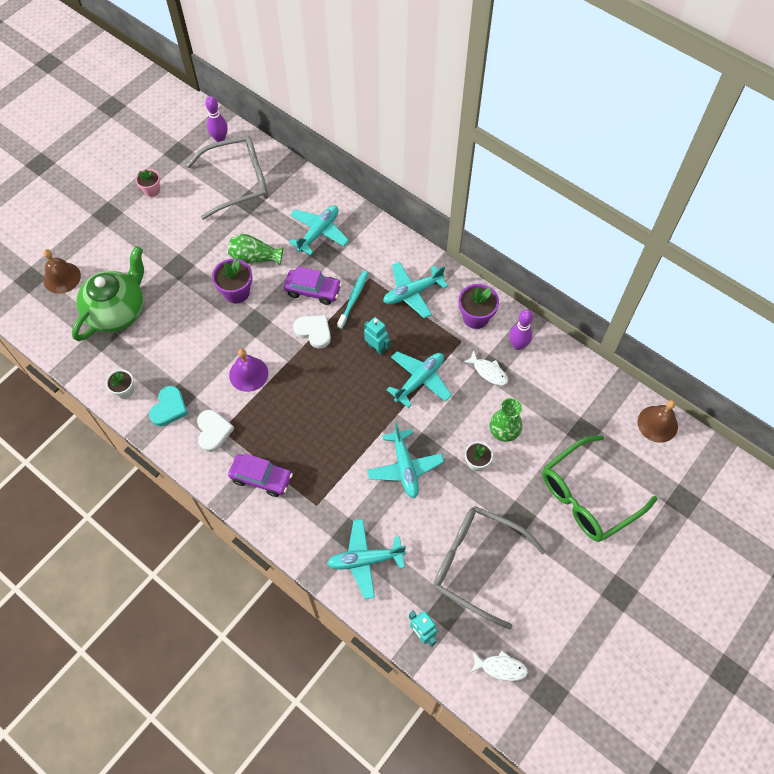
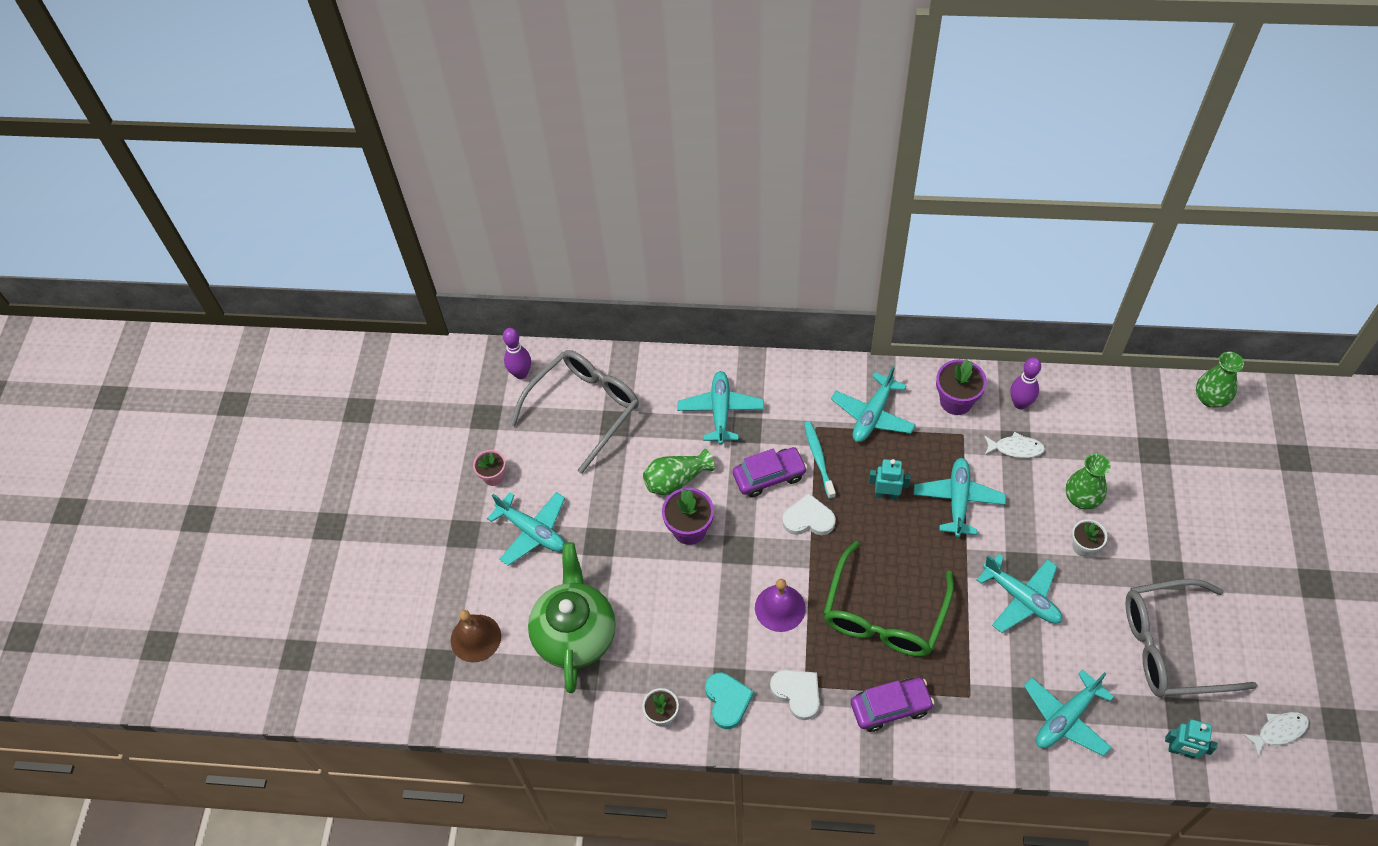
camera: 30 degrees left, 5 degrees down
green glasses [542,435,657,542] -> green glasses moved to [823,541,954,657]
brown bell [638,400,678,443] -> green vase [1196,352,1244,408]
none -> turquoise plane [487,492,565,566]

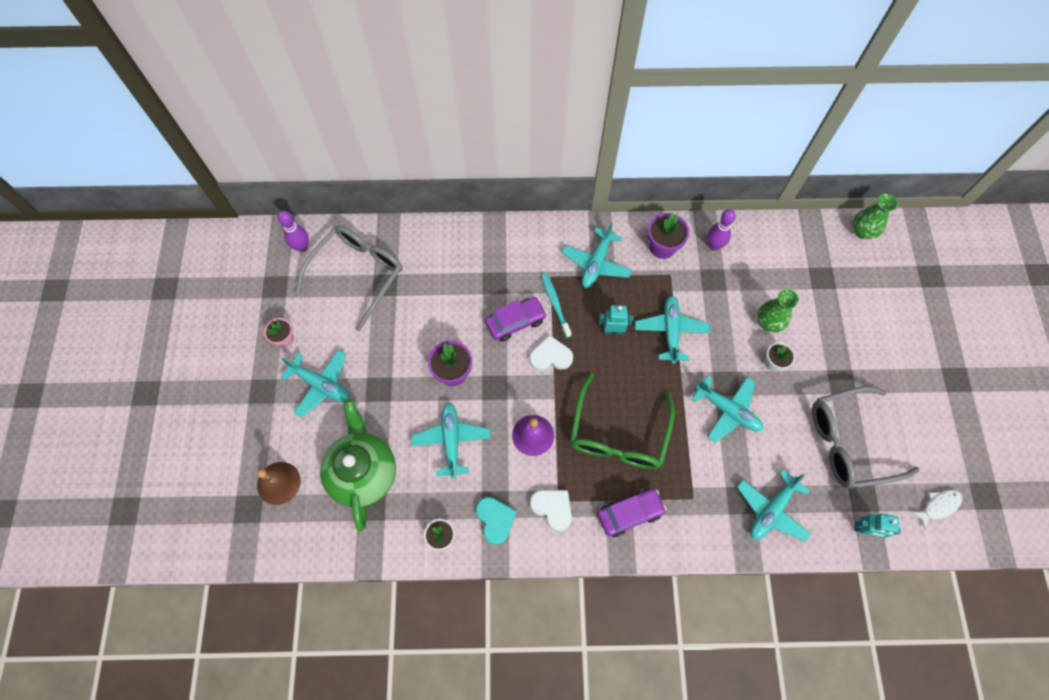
camera: 10 degrees left, 10 degrees up
green vase [643,449,714,496] -> none
turquoise plane [677,371,764,445] -> turquoise plane moved to [411,402,491,478]
white fish [984,432,1045,458] -> none

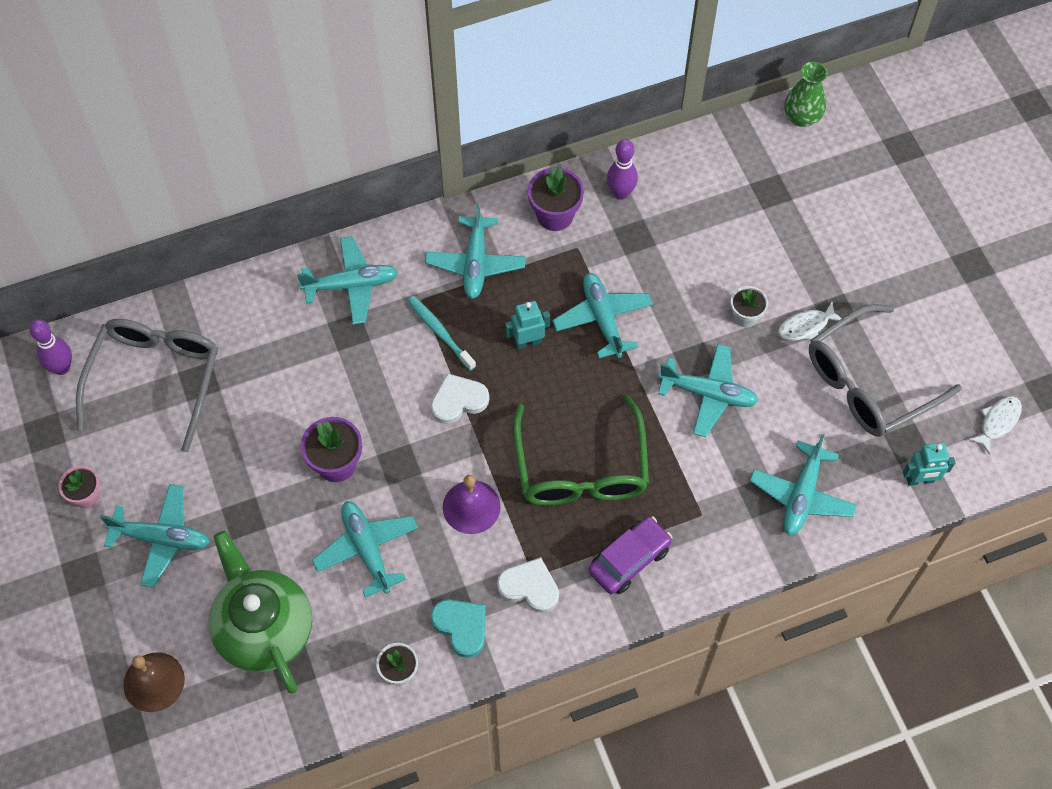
camera: 20 degrees left, 5 degrees down
purple car [485,297,547,342] -> none
green vase [757,289,799,333] -> none
none -> turquoise plane [297,236,398,325]
none -> white fish [778,302,842,340]

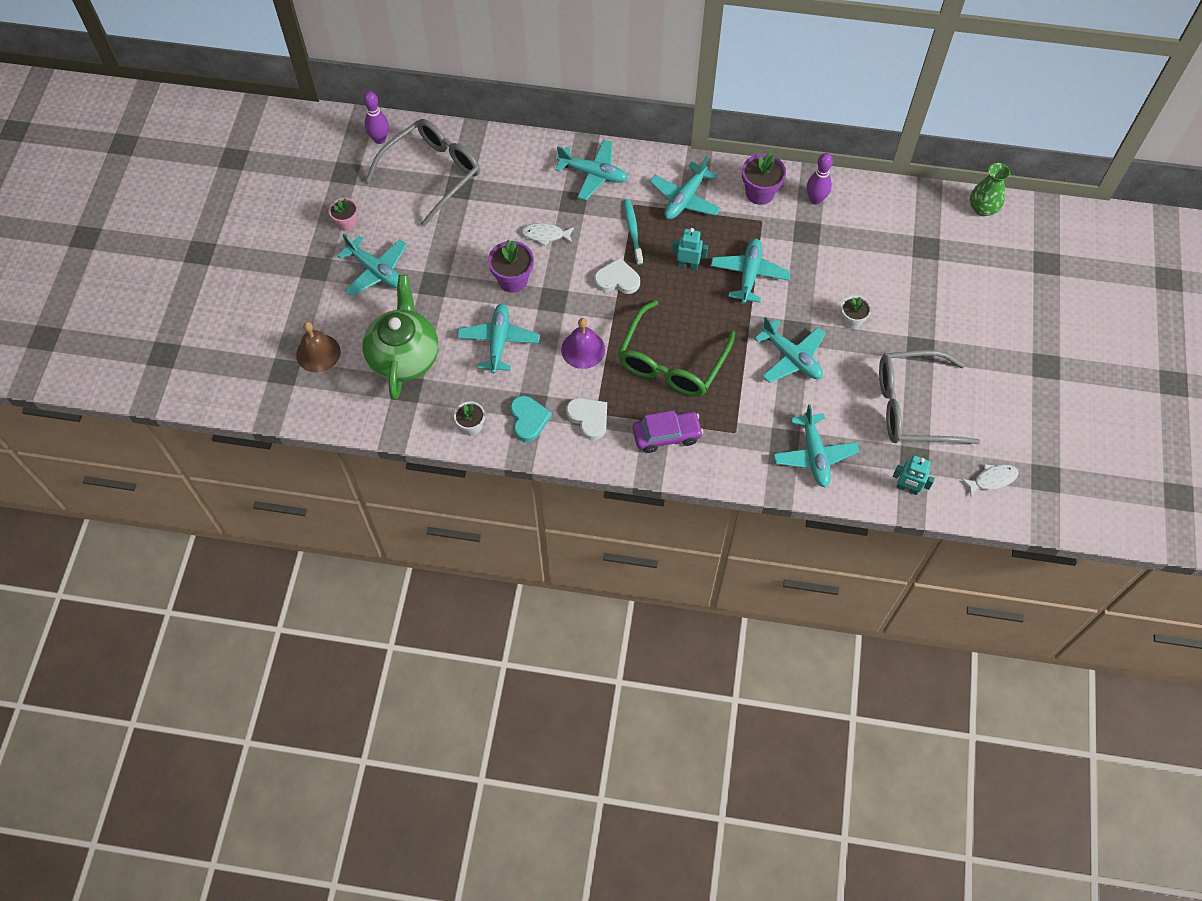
camera: 30 degrees right, 0 degrees up
turquoise plane [750,434,857,535] -> turquoise plane turned 60 degrees counterclockwise [773,404,859,488]
white fish [778,302,842,340] -> white fish moved to [521,223,574,246]

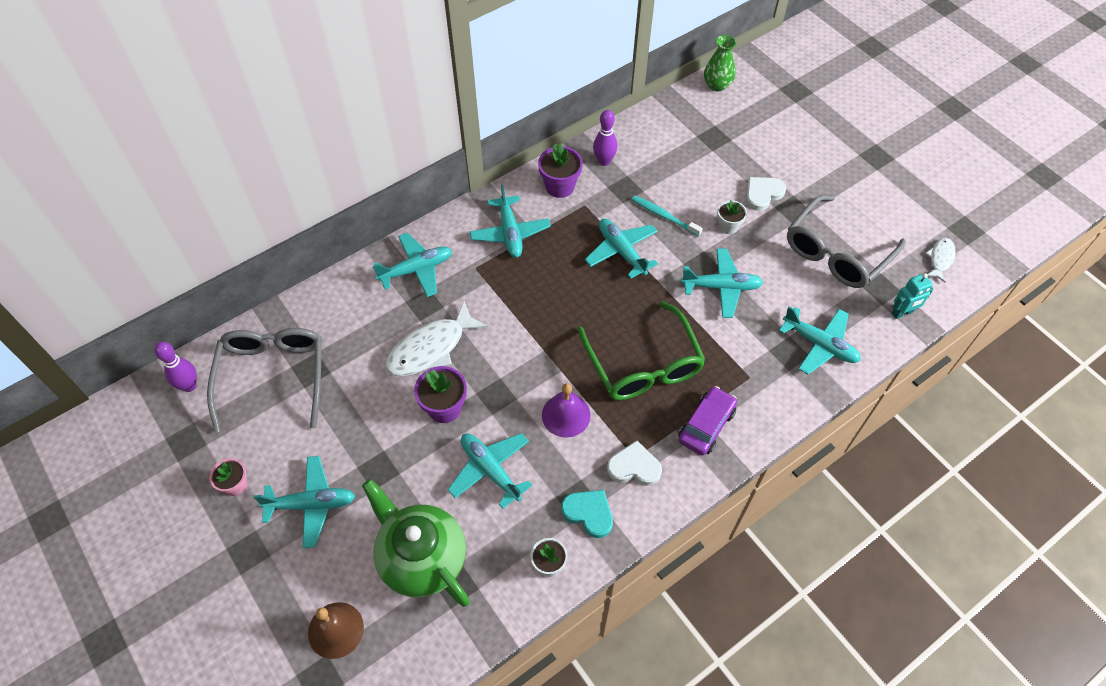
camera: 45 degrees left, 5 degrees down
white fish [521,223,574,246] -> white fish [385,301,488,376], size x1.87
white heart [594,258,640,294] -> white heart moved to [746,177,786,211]
turquoise toothbrush [624,199,643,265] -> turquoise toothbrush moved to [632,196,703,237]
turquoise robot [672,228,708,270] -> none

